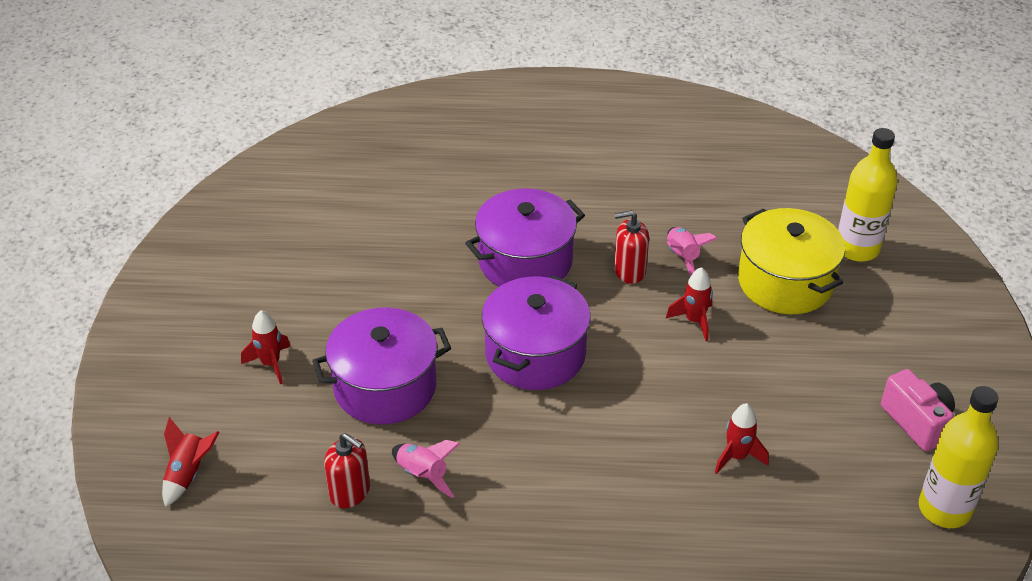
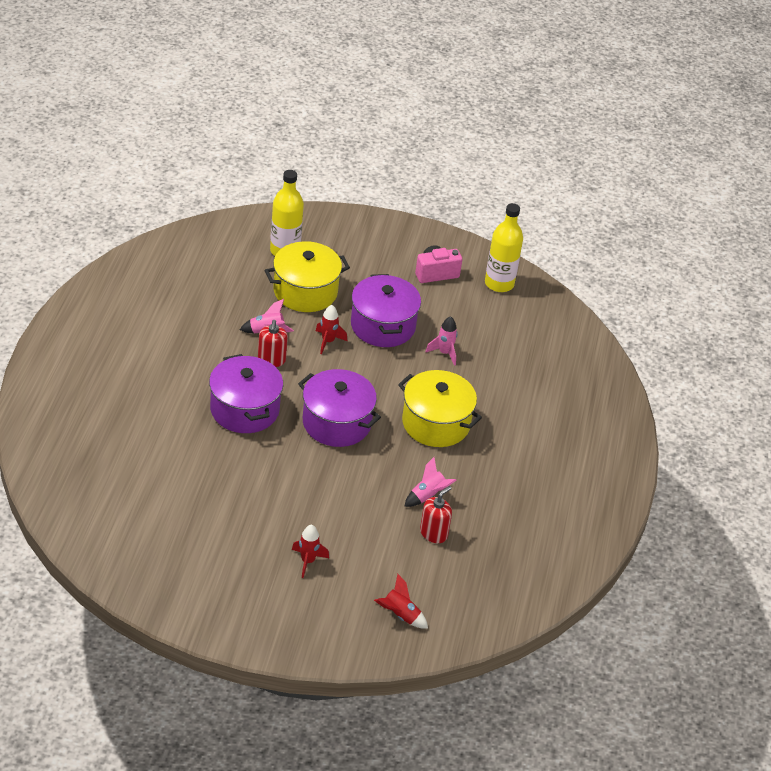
camera: 85 degrees left, 0 degrees up
purple pot [312,307,451,425] -> purple pot moved to [351,274,421,347]
red rocket [714,403,769,474] -> pink rocket [425,316,458,366]
none -> yellow pot [398,370,482,447]

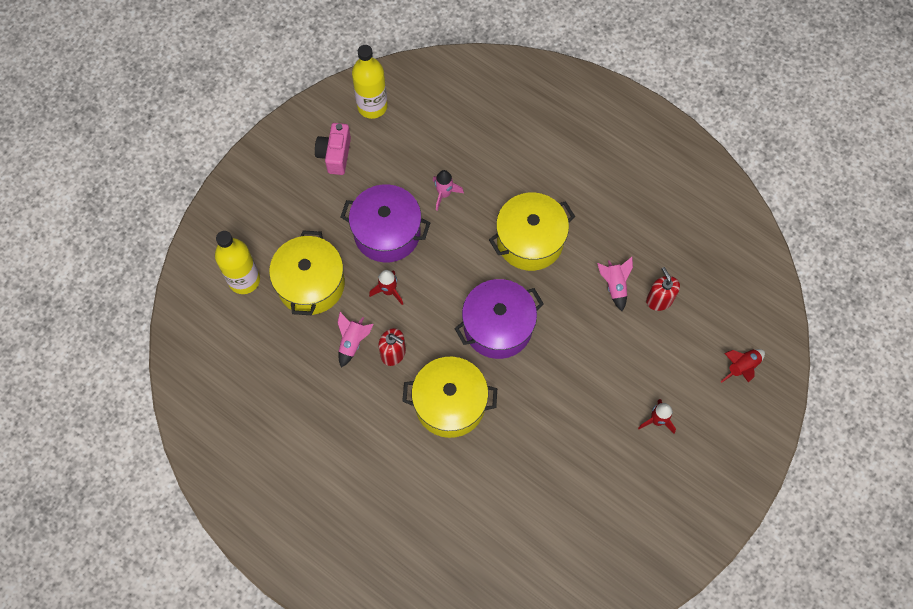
camera: 60 degrees left, 25 degrees up
purple pot [209,354,283,433] -> yellow pot [402,357,497,438]

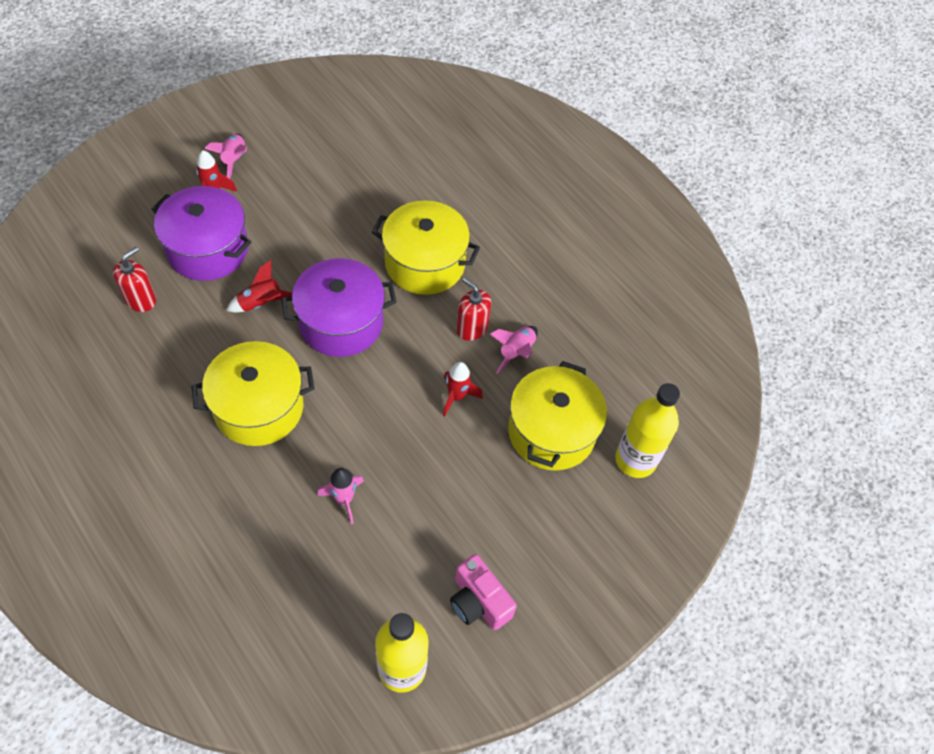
camera: 170 degrees left, 10 degrees down
pink camera [315,123,351,175] -> pink camera turned 120 degrees clockwise [450,554,517,630]
purple pot [341,184,430,262] -> purple pot moved to [151,186,251,281]
pink rocket [597,257,633,311] -> pink rocket moved to [204,134,247,179]
red soap dispenser [646,267,680,311] -> red soap dispenser turned 135 degrees counterclockwise [113,247,156,312]
red rocket [720,349,765,383] -> red rocket moved to [226,260,292,313]

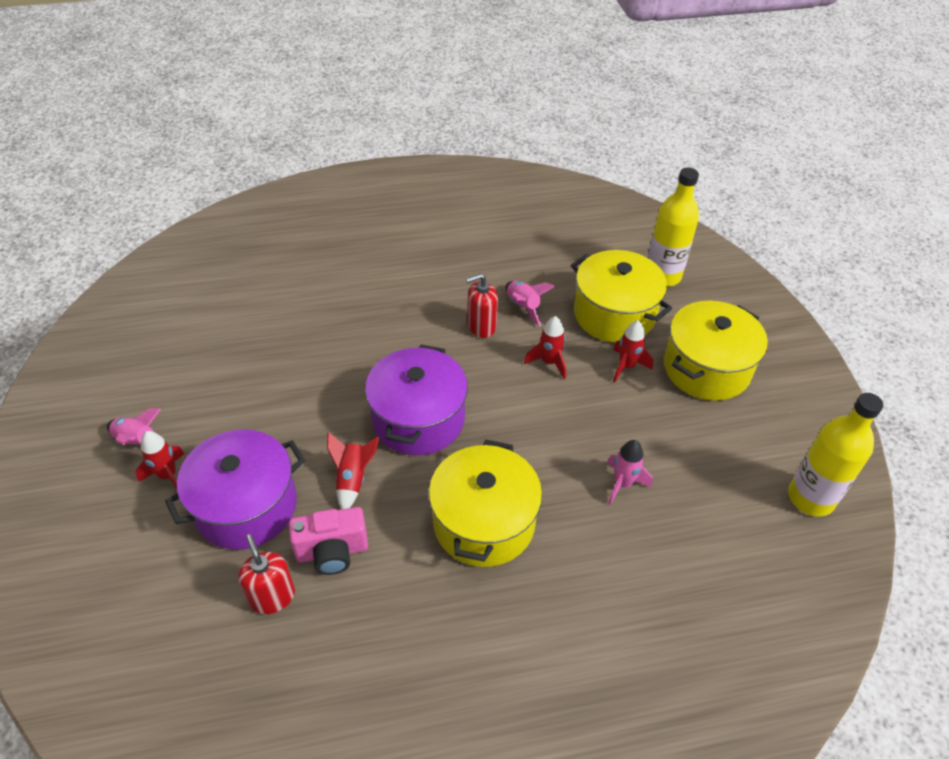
camera: 60 degrees left, 10 degrees down
yellow pot [372,200,480,295] -> yellow pot moved to [664,301,768,401]
pink camera [450,554,517,630] -> pink camera moved to [289,507,368,575]
none -> red rocket [613,320,653,383]

